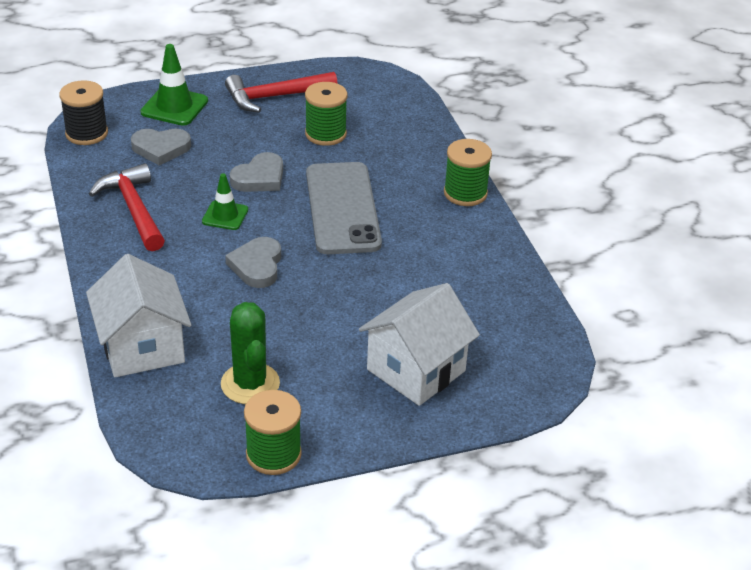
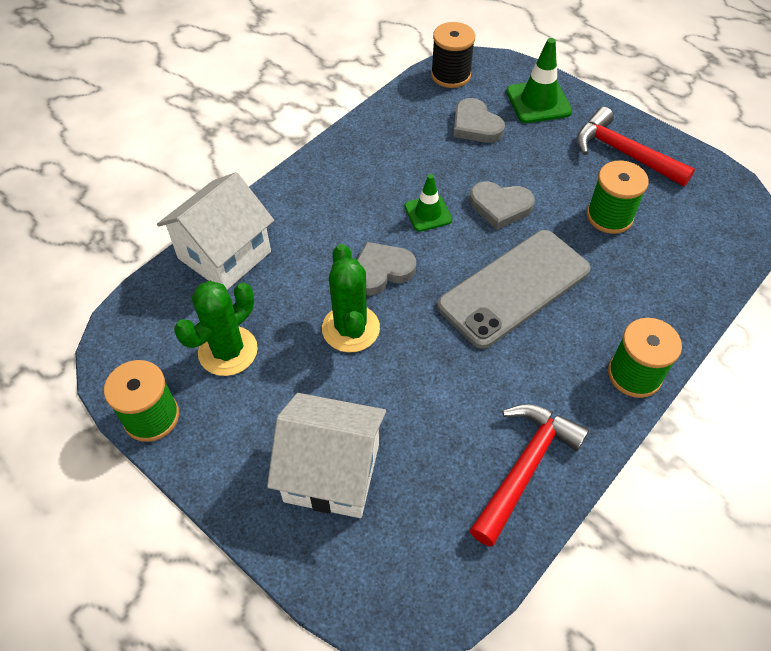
camera: 60 degrees right, 15 degrees up
red hammer [89,163,165,251] -> red hammer moved to [470,404,589,547]
none -> green cactus [322,244,380,353]

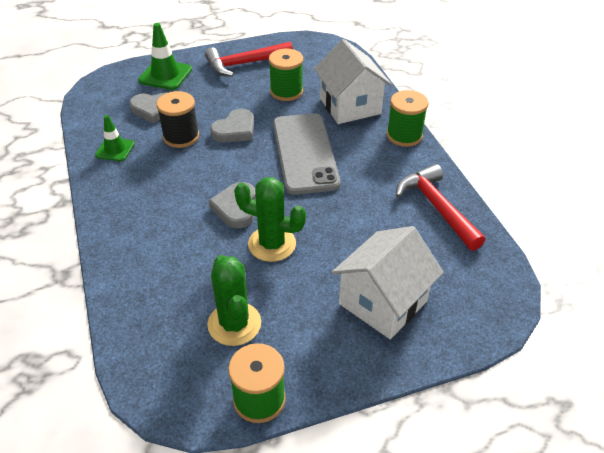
camera: 60 degrees left, 10 degrees down
white house [157,172,274,290] -> white house moved to [314,39,392,124]
green traffic cone [404,174,452,232] -> green traffic cone moved to [95,115,135,161]
black spool [431,22,475,88] -> black spool moved to [156,91,199,148]

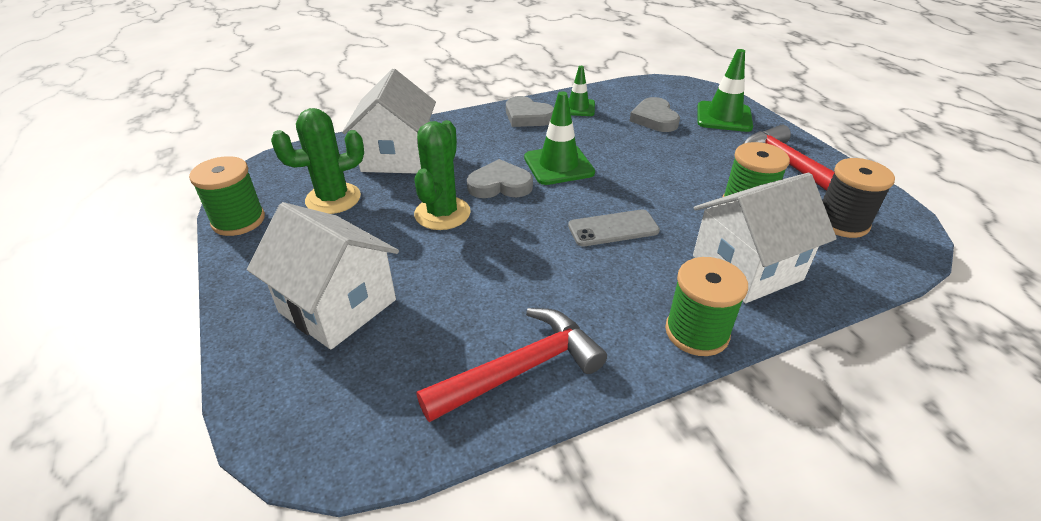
camera: 85 degrees right, 5 degrees down
black spool [156,91,199,148] -> black spool moved to [822,158,895,238]
grey heart [210,109,254,143] -> grey heart moved to [506,96,554,127]
grey phone [273,113,341,195] -> grey phone [568,209,660,247], size x0.53
none -> white house [342,69,436,174]
none -> green traffic cone [524,91,595,185]

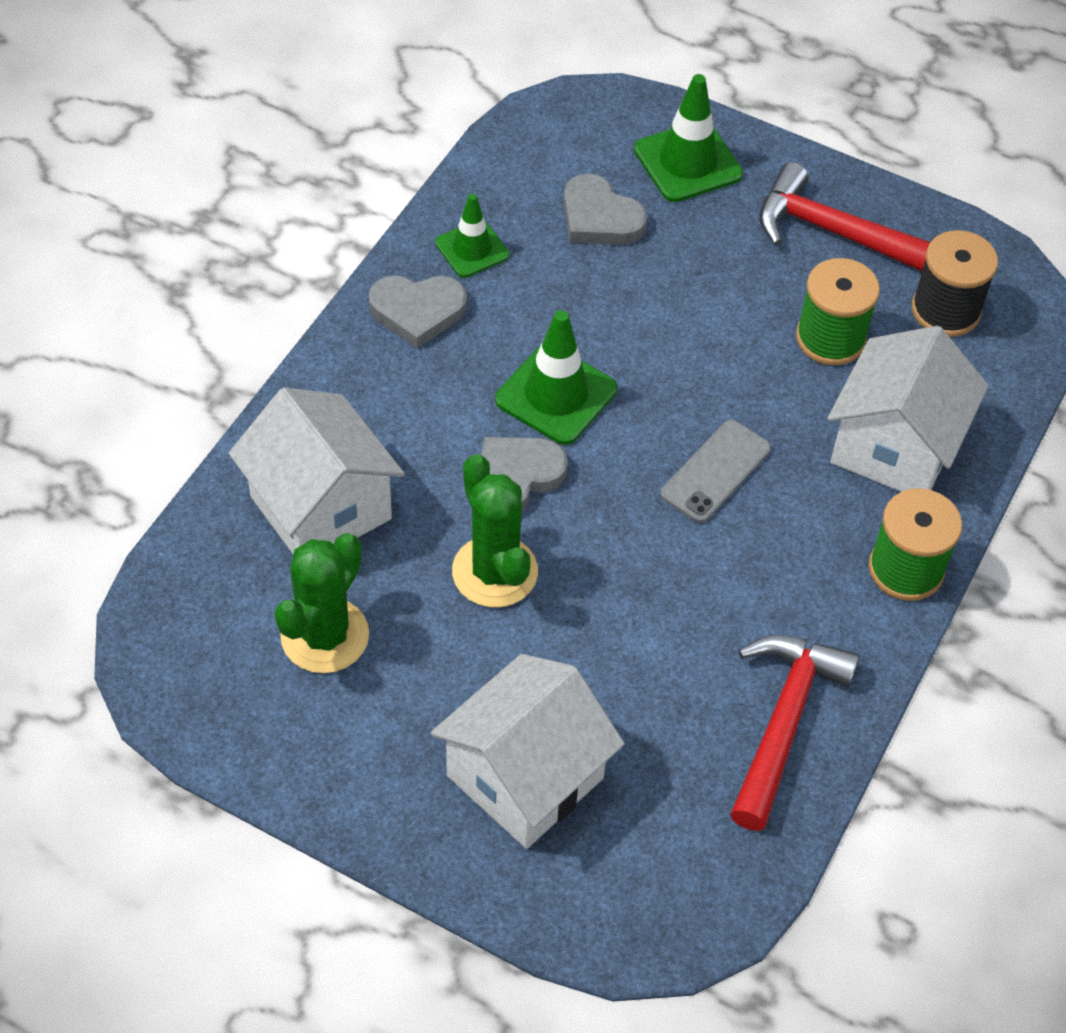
camera: 40 degrees left, 15 degrees up
green spool [189,156,265,236] -> none
white house [247,202,399,349] -> white house turned 45 degrees counterclockwise [431,654,625,849]

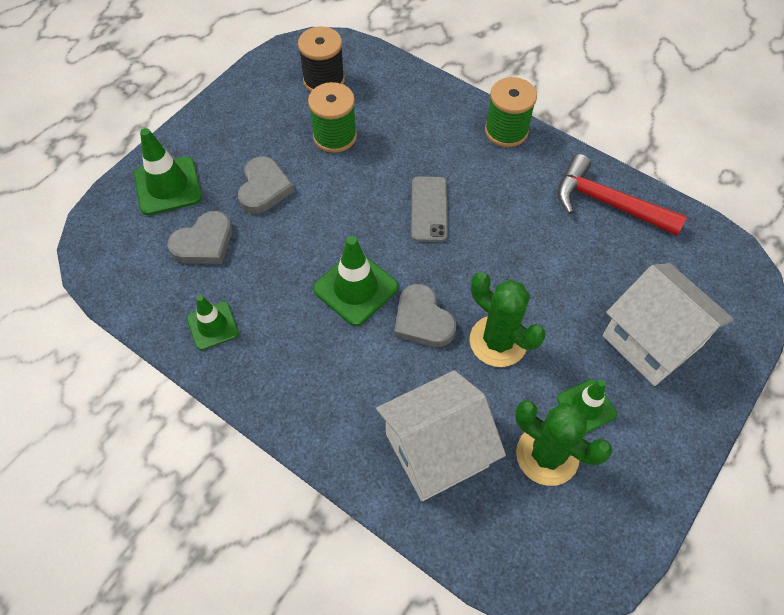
camera: 80 degrees left, 5 degrees up
grey heart [369,275,467,348] -> grey heart moved to [238,156,294,214]
green cactus [452,454,538,607] -> green cactus turned 60 degrees clockwise [470,272,546,367]
grey phone [660,420,771,523] -> grey phone turned 45 degrees clockwise [411,176,448,242]
red hammer [759,162,930,271] -> none
white house [828,326,989,492] -> none
none -> green traffic cone [557,379,617,433]

